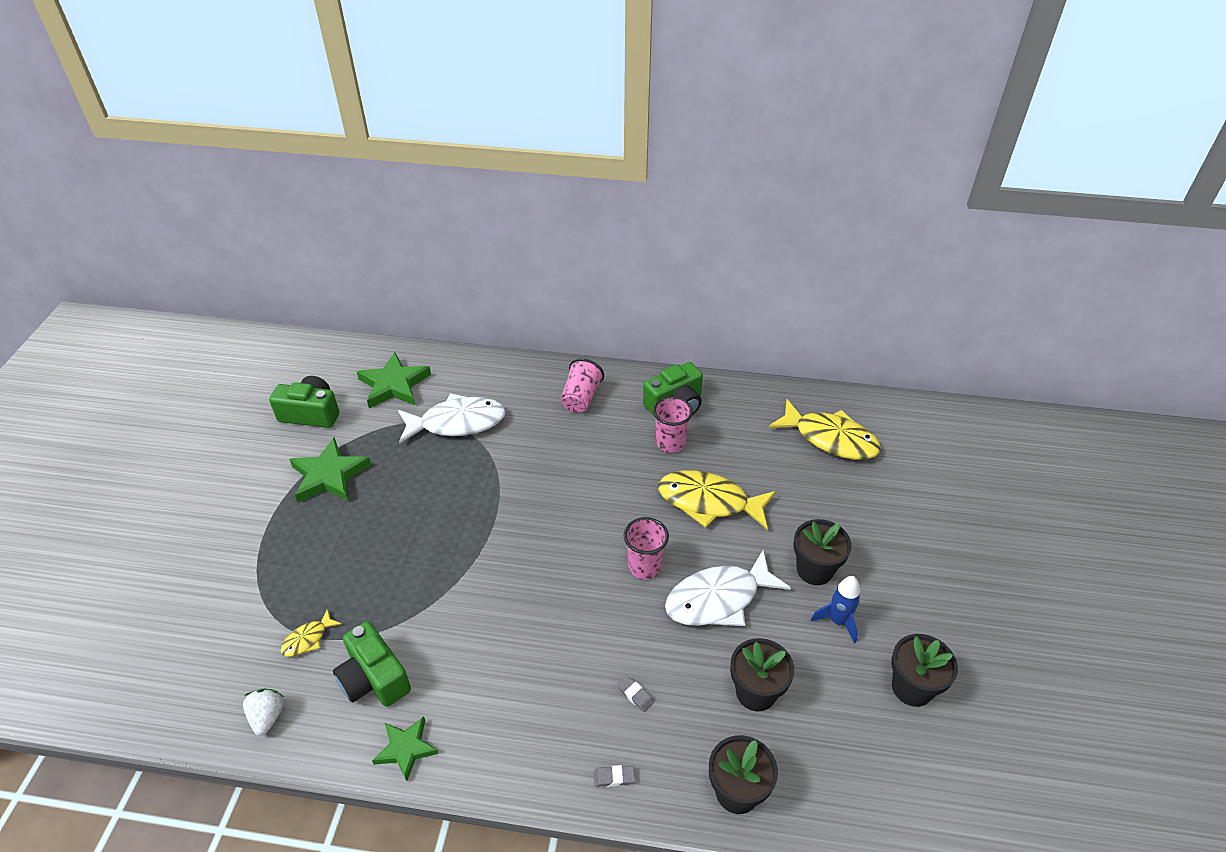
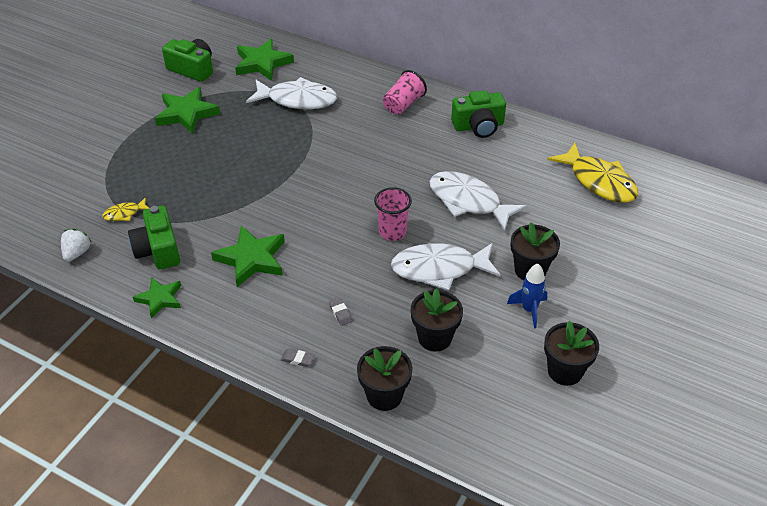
camera: 20 degrees right, 0 degrees up
pink cup [653,396,693,453] -> none
yellow fish [658,470,776,530] -> white fish [429,171,527,231]
none -> green star [211,225,285,287]

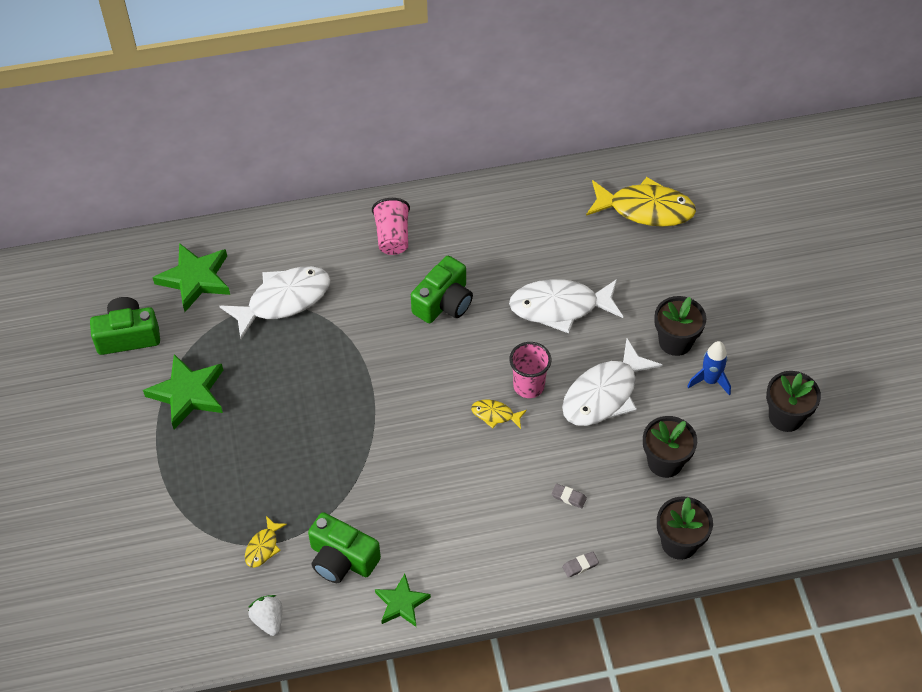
camera: 40 degrees left, 10 degrees up
green star [211,225,285,287] -> none
green camera [451,90,506,138] -> green camera moved to [411,256,473,323]
none -> yellow fish [471,400,527,429]

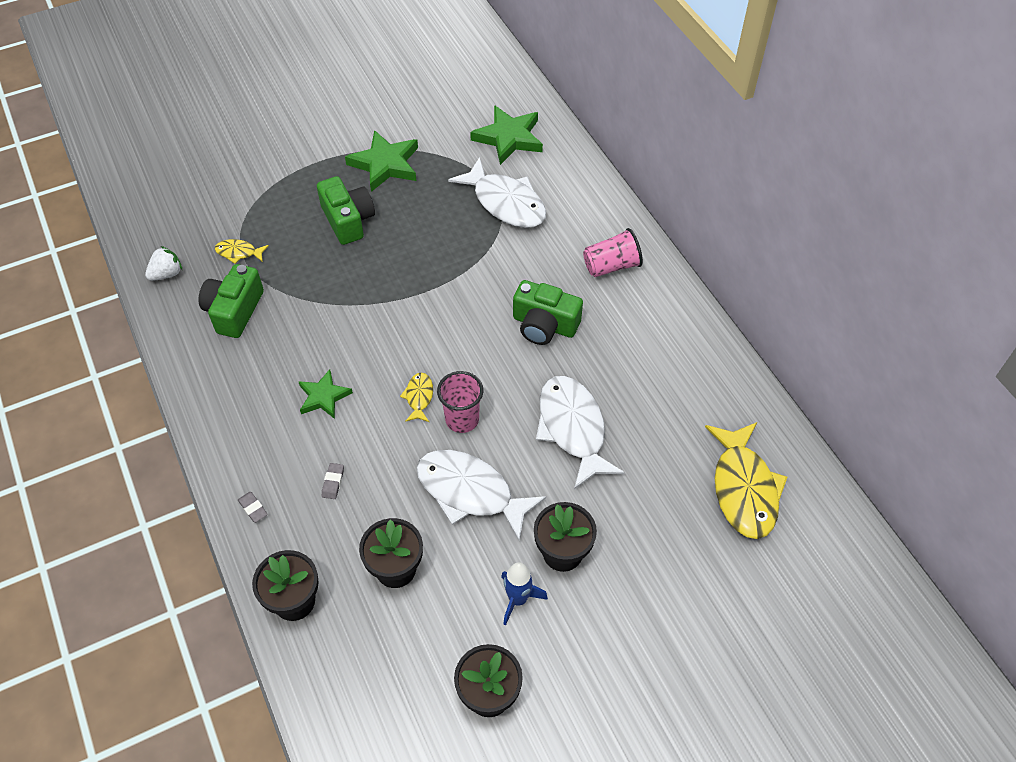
camera: 75 degrees right, 0 degrees up
green camera [90,297,160,355] -> green camera moved to [317,176,375,245]
green star [375,574,431,627] -> green star moved to [298,369,353,419]

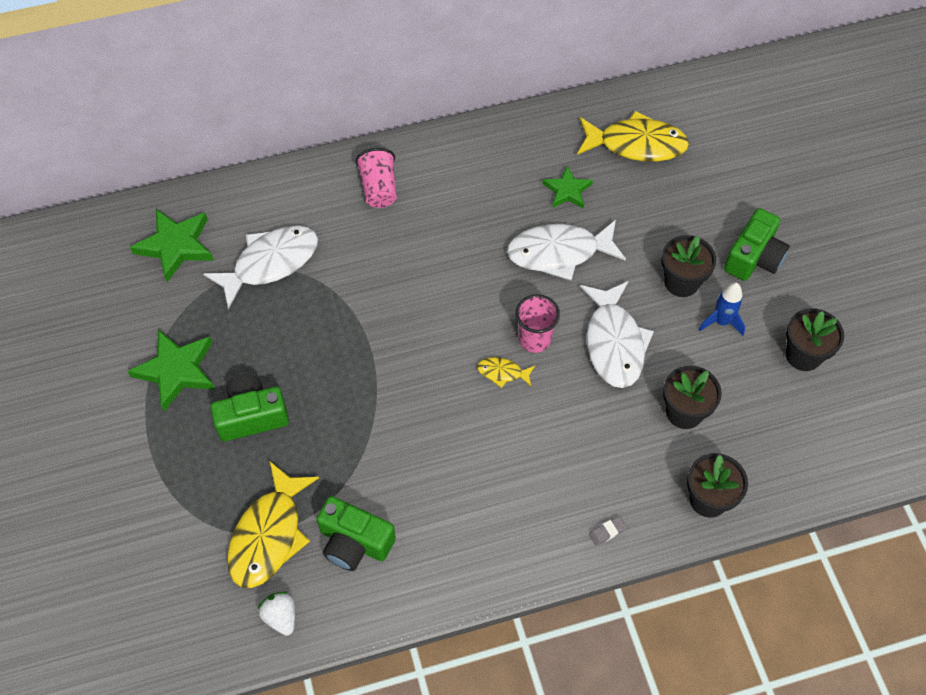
camera: 80 degrees left, 5 degrees up
yellow fish [215,239,269,264] -> yellow fish [227,462,319,588], size x2.15
green star [298,369,353,419] -> green star moved to [542,165,593,209]
grey eraser [322,463,344,499] -> none
white fish [417,450,546,541] -> white fish turned 45 degrees counterclockwise [580,281,654,388]
green camera [513,280,583,345] -> green camera moved to [724,208,790,281]

